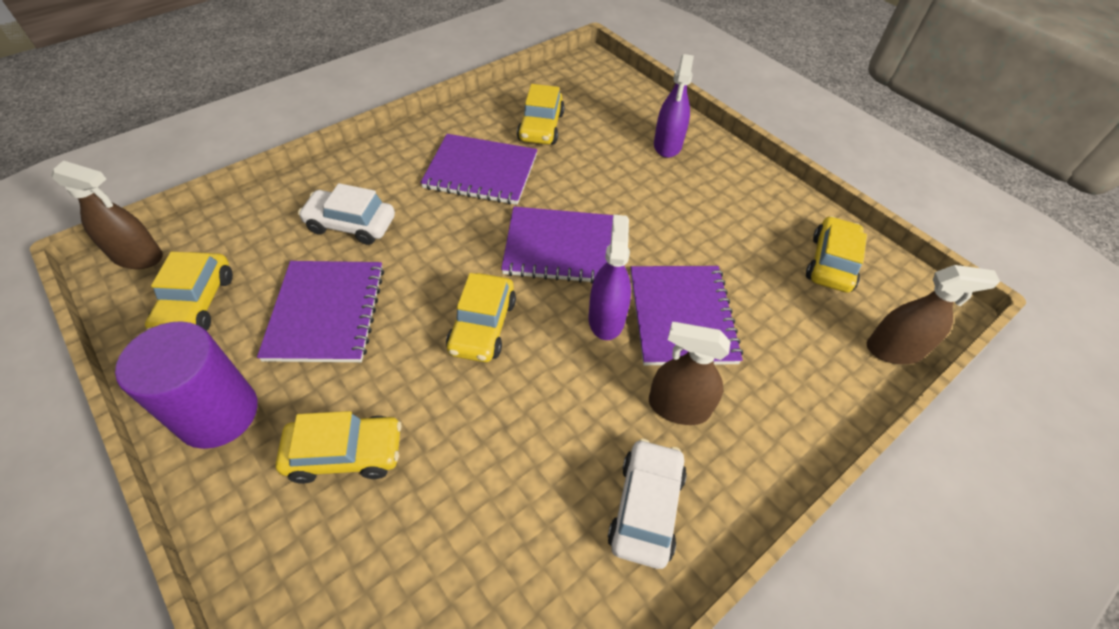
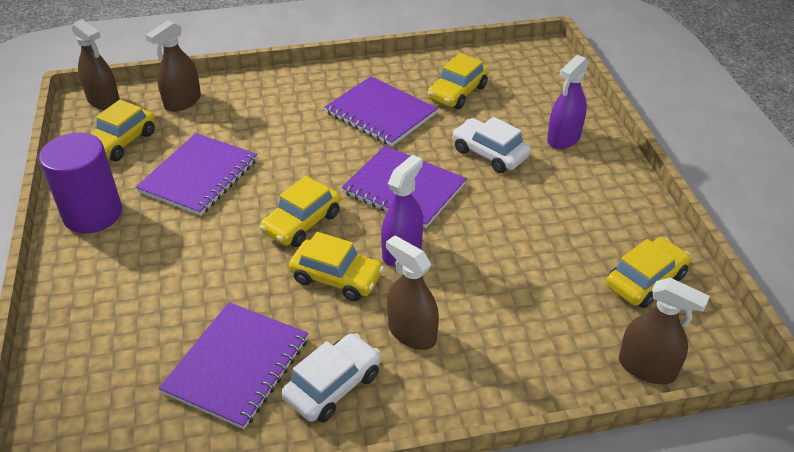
camera: 30 degrees right, 10 degrees down
yellow car [276,411,402,484] -> yellow car moved to [289,232,384,301]
white car [298,183,395,245] -> white car moved to [452,117,531,173]
purple notebook [630,266,743,365] -> purple notebook moved to [159,302,308,429]
none -> brown spray bottle [146,20,201,112]

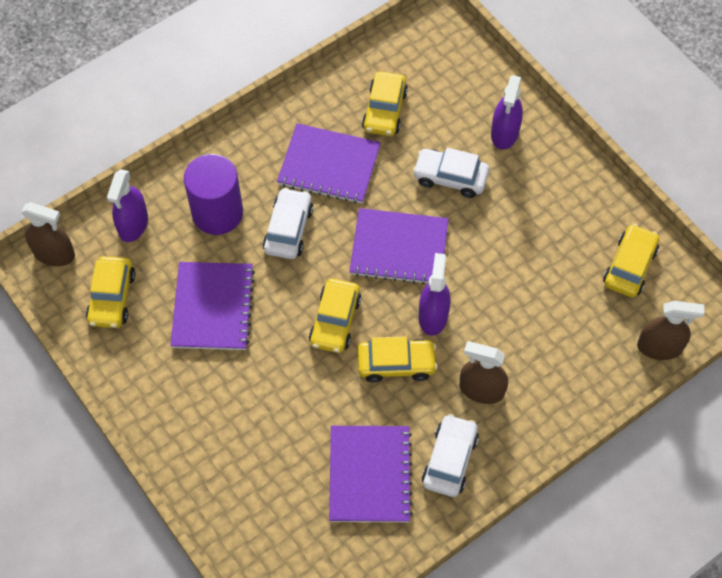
camera: 25 degrees left, 20 degrees up
purple cylinder [39,133,122,233] -> purple cylinder moved to [184,154,243,235]
brown spray bottle [146,20,201,112] -> purple spray bottle [107,169,148,242]
none -> white car [263,188,313,259]

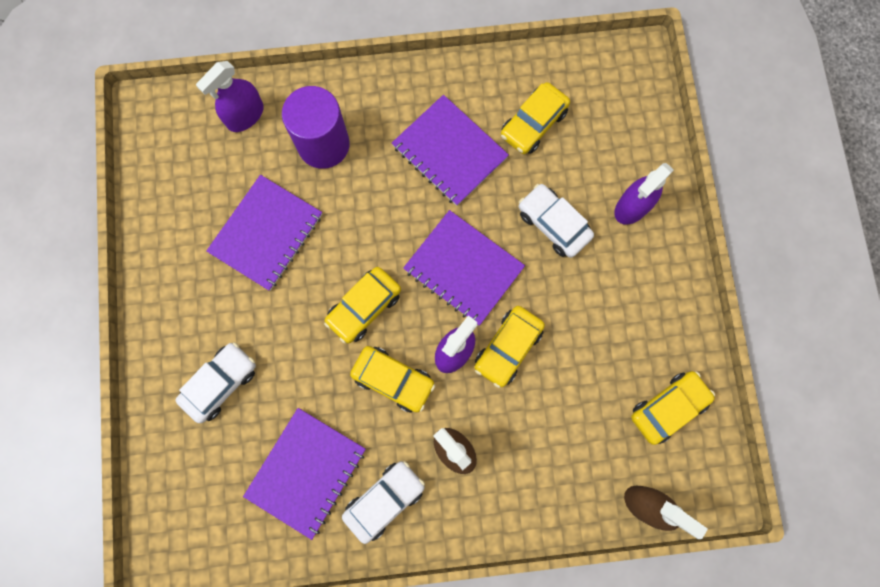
camera: 30 degrees right, 15 degrees up
brown spray bottle [21,202,75,266] -> none
yellow car [86,256,135,328] -> yellow car moved to [475,306,545,388]
white car [263,188,313,259] -> white car moved to [176,342,256,423]

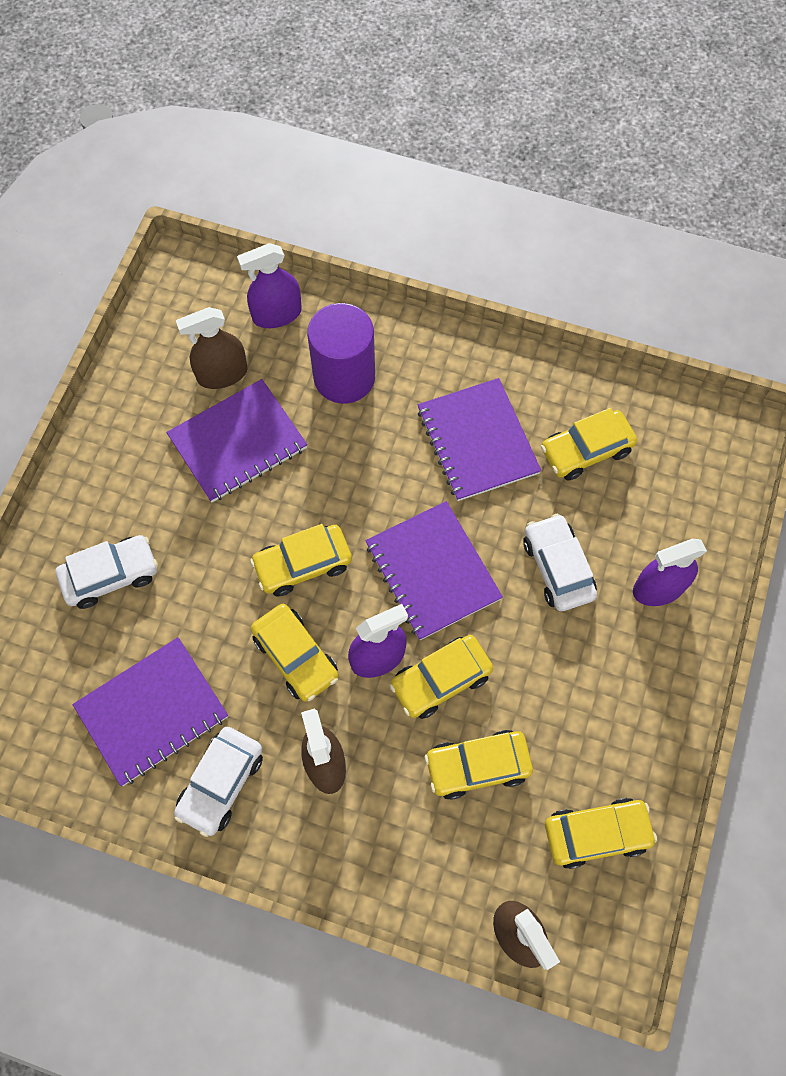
camera: 25 degrees right, 10 degrees down
white car [342,461,425,544] -> white car turned 135 degrees clockwise [174,727,263,837]
none -> brown spray bottle [176,307,248,389]
none -> yellow car [425,730,533,800]

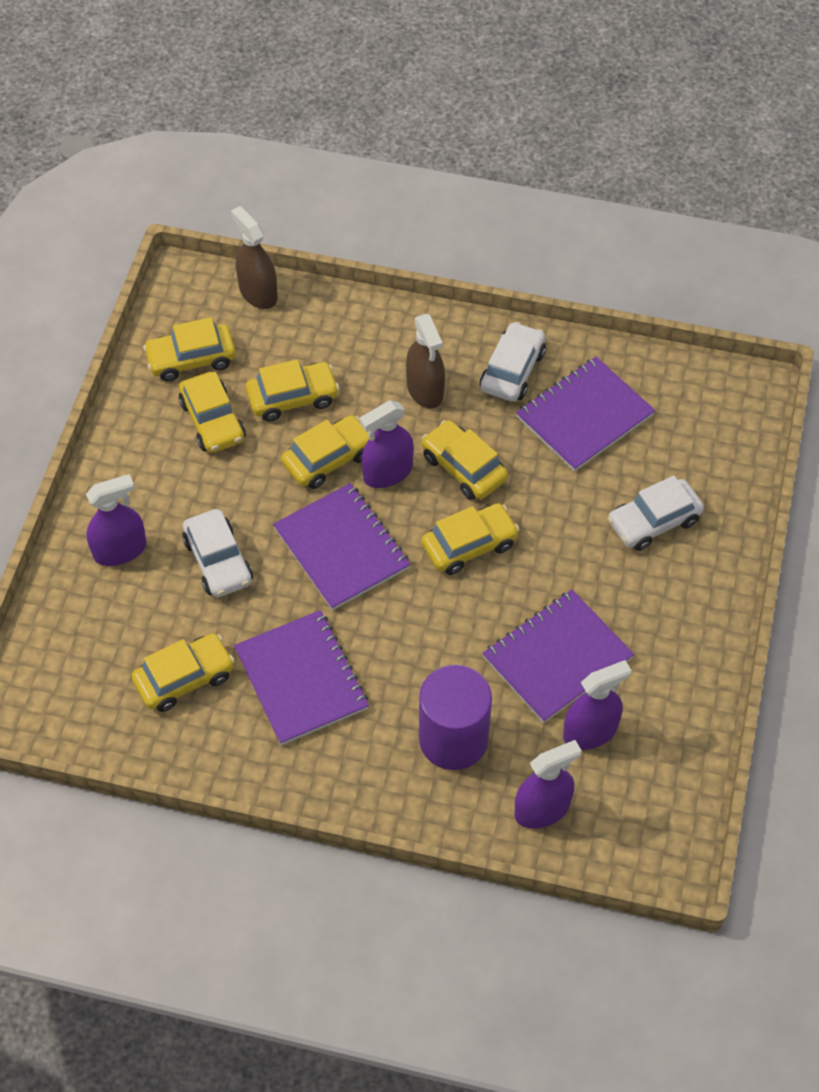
camera: 175 degrees right, 10 degrees down
brown spray bottle [176,307,248,389] -> purple spray bottle [563,660,631,750]
none -> yellow car [179,372,246,453]

